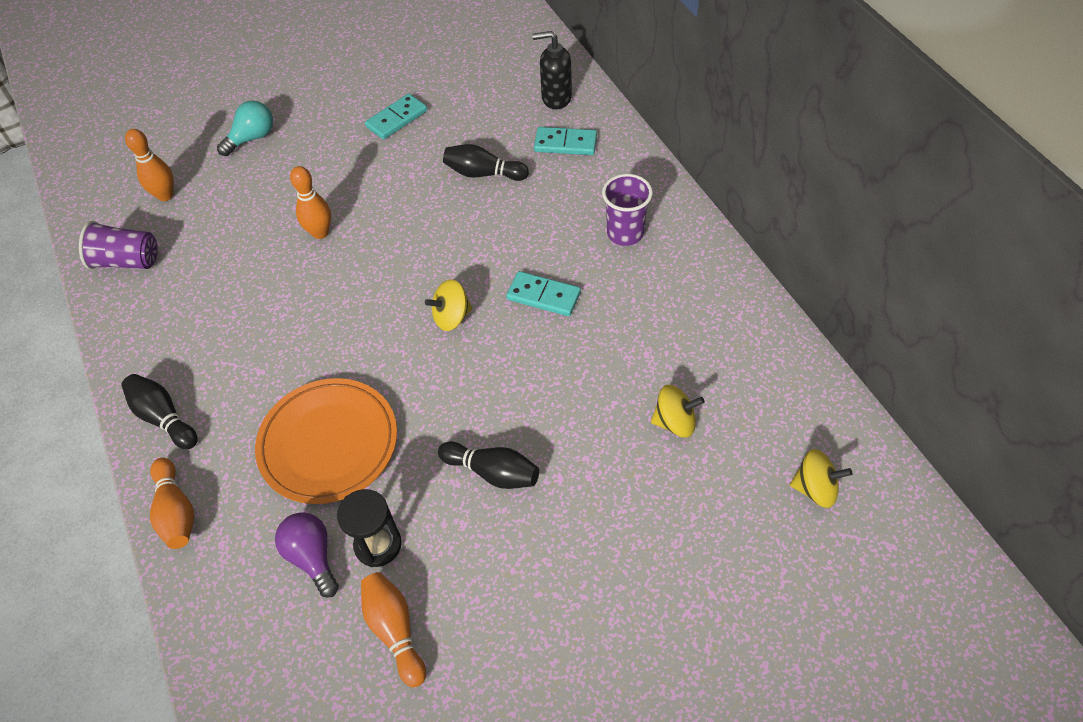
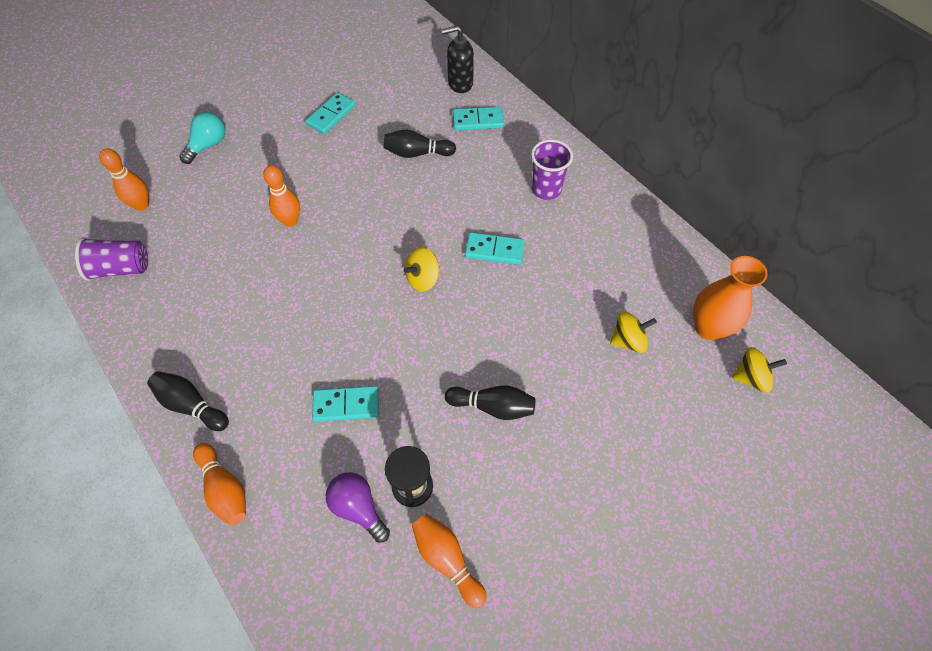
camera: 15 degrees left, 5 degrees up
orange plate [255,378,397,504] -> turquoise domino [312,386,379,422]
none -> orange vase [693,256,768,340]

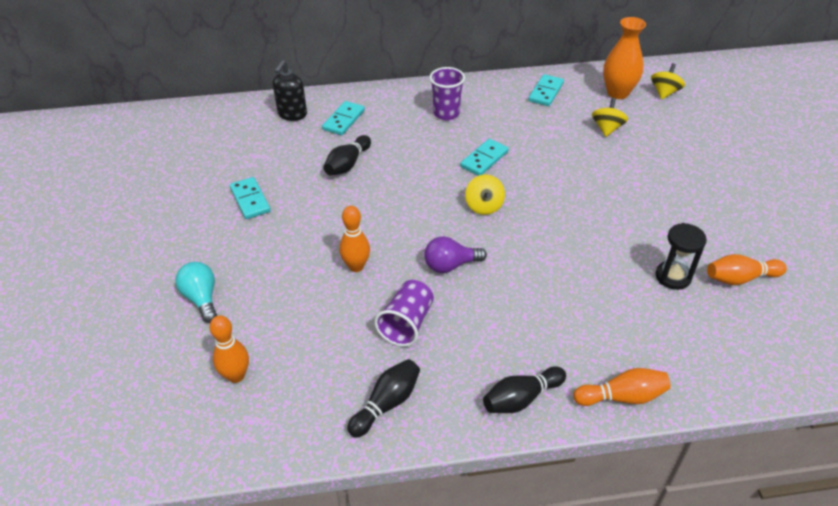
camera: 60 degrees left, 15 degrees down
purple cup [75,237,148,281] -> purple cup moved to [374,280,434,347]
turquoise domino [312,386,379,422] -> turquoise domino moved to [528,74,564,106]
purple light bulb [326,472,390,543] -> purple light bulb moved to [424,237,487,273]
black bowling pin [445,385,535,420] -> black bowling pin moved to [347,359,420,438]

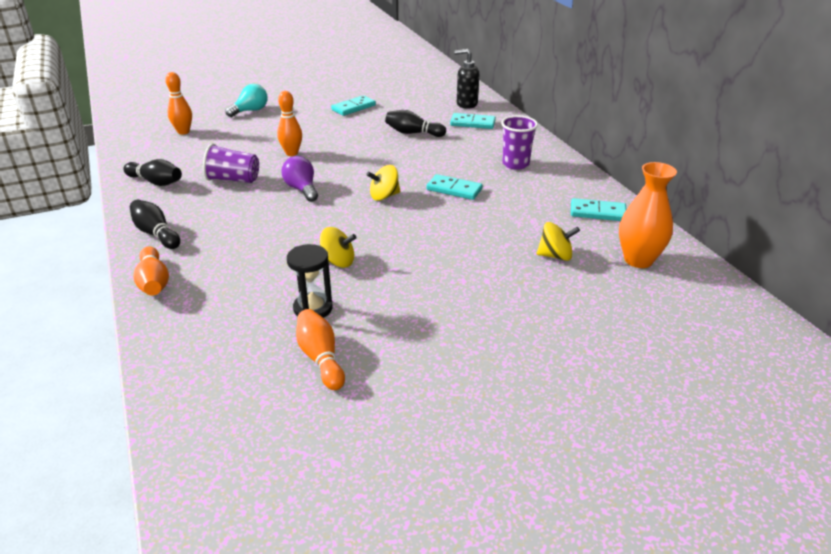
camera: 75 degrees right, 10 degrees down
yellow spinning top [651,63,685,100] -> yellow spinning top moved to [320,227,357,268]

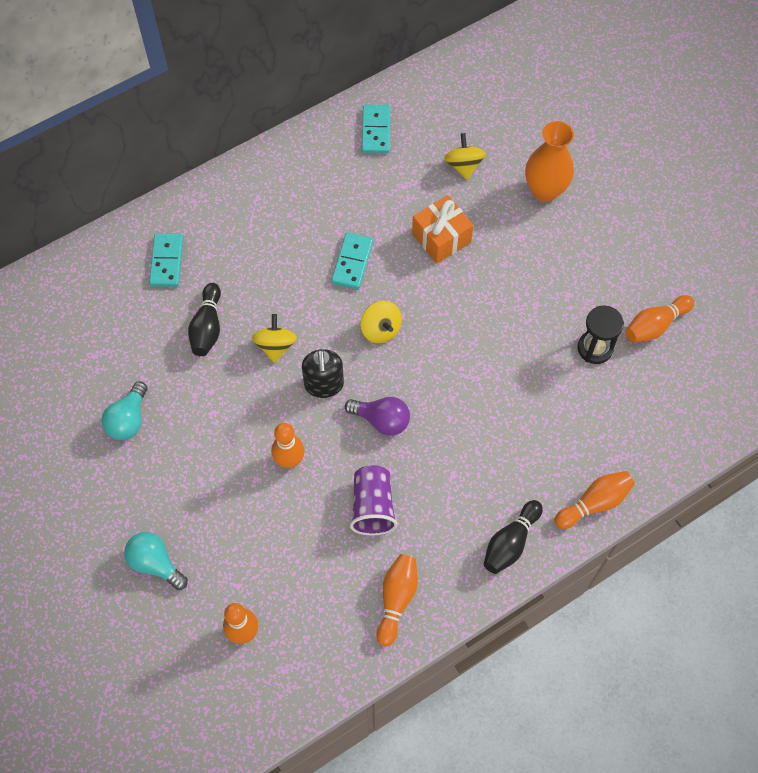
camera: 100 degrees left, 30 degrees up
black bowling pin [123,159,182,186] -> orange bowling pin [376,554,418,646]
purple light bulb [282,156,318,202] -> purple light bulb turned 120 degrees counterclockwise [345,397,410,436]
yellow spinning top [320,227,357,268] -> yellow spinning top moved to [252,314,297,363]
turquoise domino [331,95,376,116] -> turquoise light bulb [102,381,148,440]
black soap dispenser [454,49,479,109] -> black soap dispenser moved to [302,349,344,398]
purple cup [501,115,538,170] -> none
orange vase [619,162,677,268] -> orange vase moved to [525,121,574,202]
none -> orange gift [412,195,474,264]

